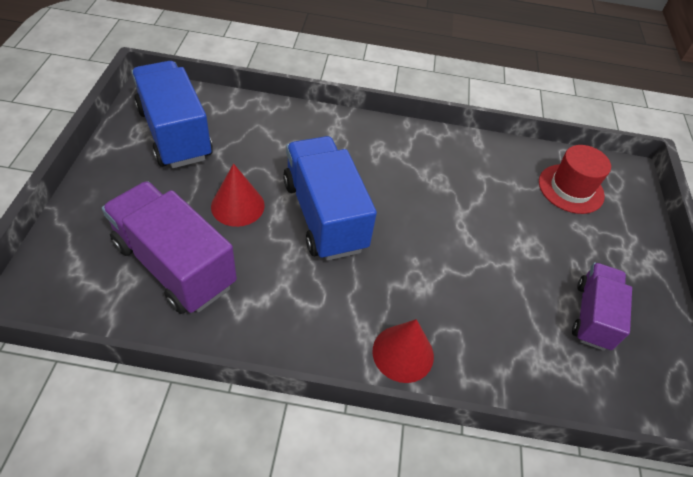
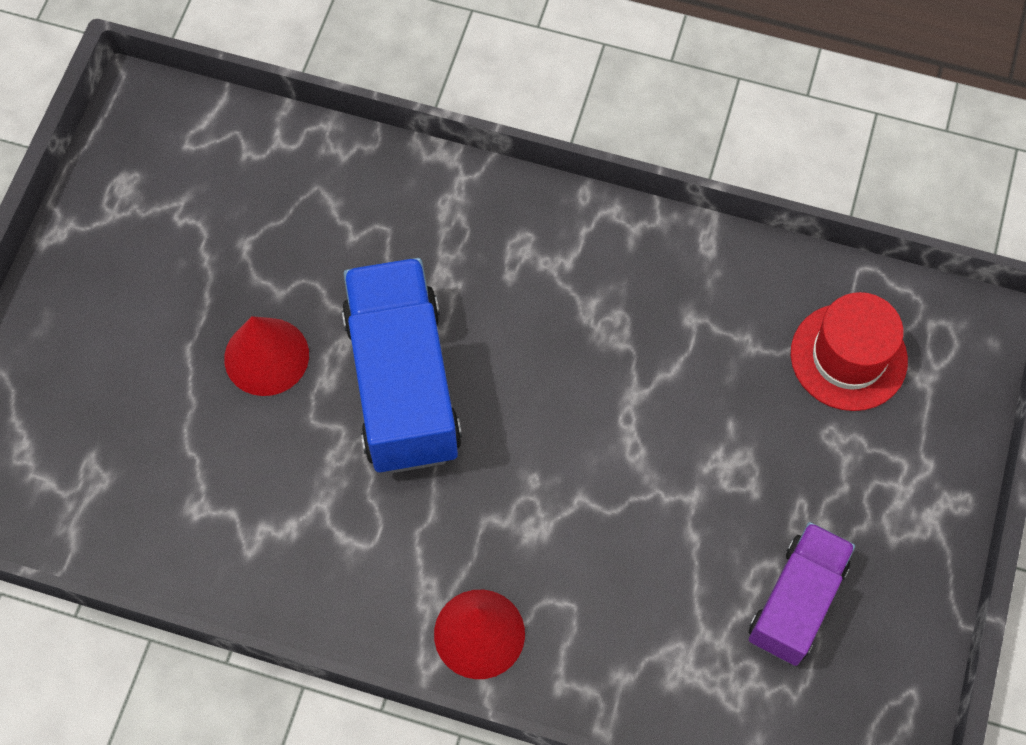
camera: 15 degrees right, 15 degrees up
purple truck [102,181,237,314] -> none
blue truck [132,61,213,168] -> none

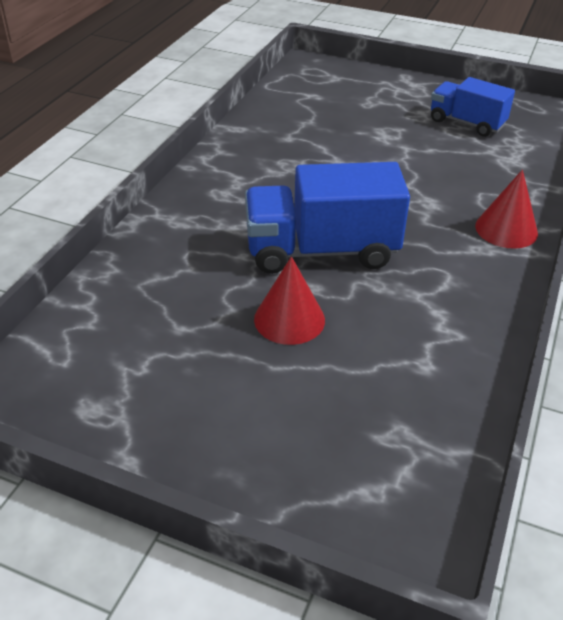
camera: 85 degrees left, 25 degrees down
purple truck [749,522,855,666] -> blue truck [431,77,515,137]
red hat [791,292,908,411] -> none

